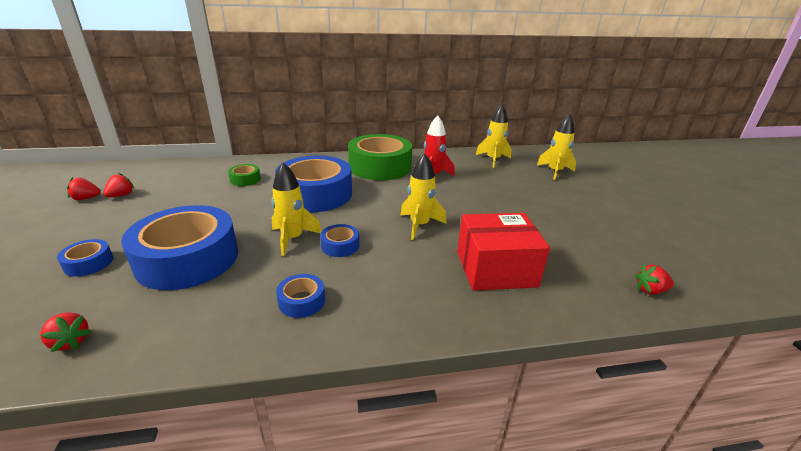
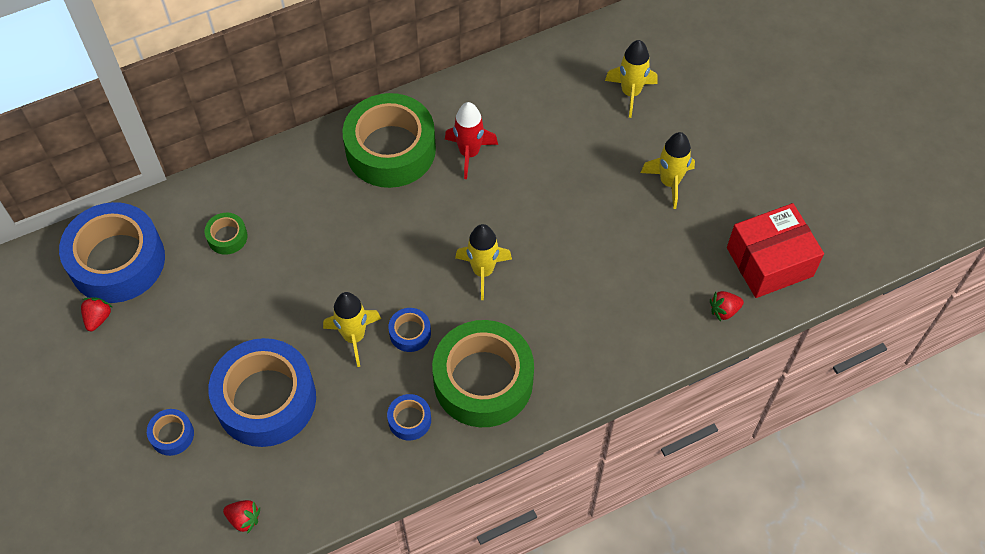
camera: 15 degrees left, 30 degrees up
red strawberry [67,177,101,200] -> none
blue tape [275,156,352,212] -> blue tape moved to [59,202,165,303]
red box [457,213,550,291] -> red box moved to [727,203,824,298]
yellow rocket [476,105,511,168] -> yellow rocket moved to [641,132,695,209]
none -> green tape [432,320,534,427]

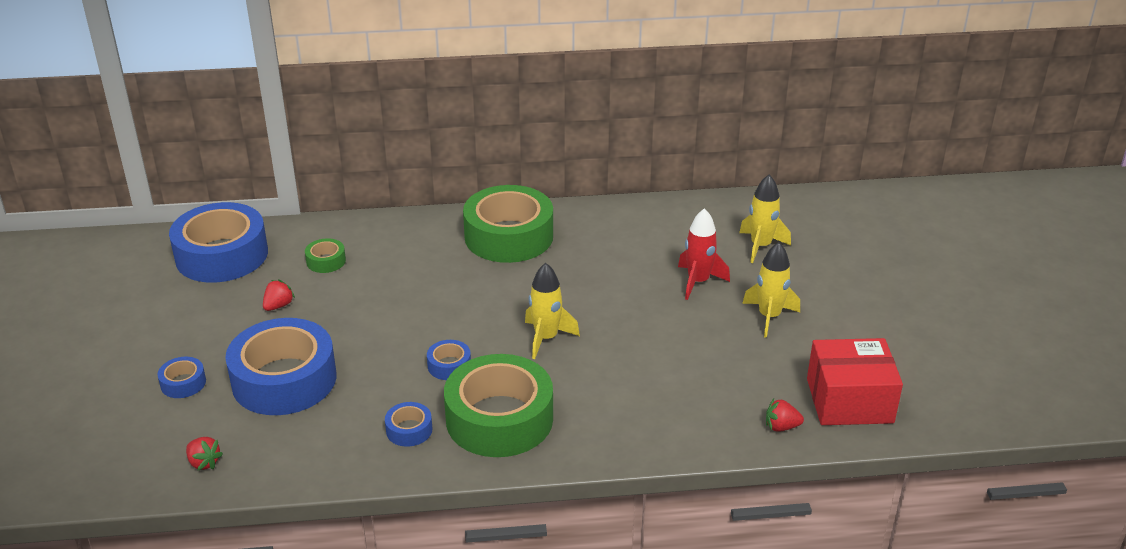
camera: 20 degrees right, 25 degrees down
red strawberry [81,298,112,331] -> red strawberry moved to [263,279,295,311]
yellow rocket [323,292,381,367] -> none
red rocket [445,102,498,179] -> red rocket moved to [678,208,730,300]

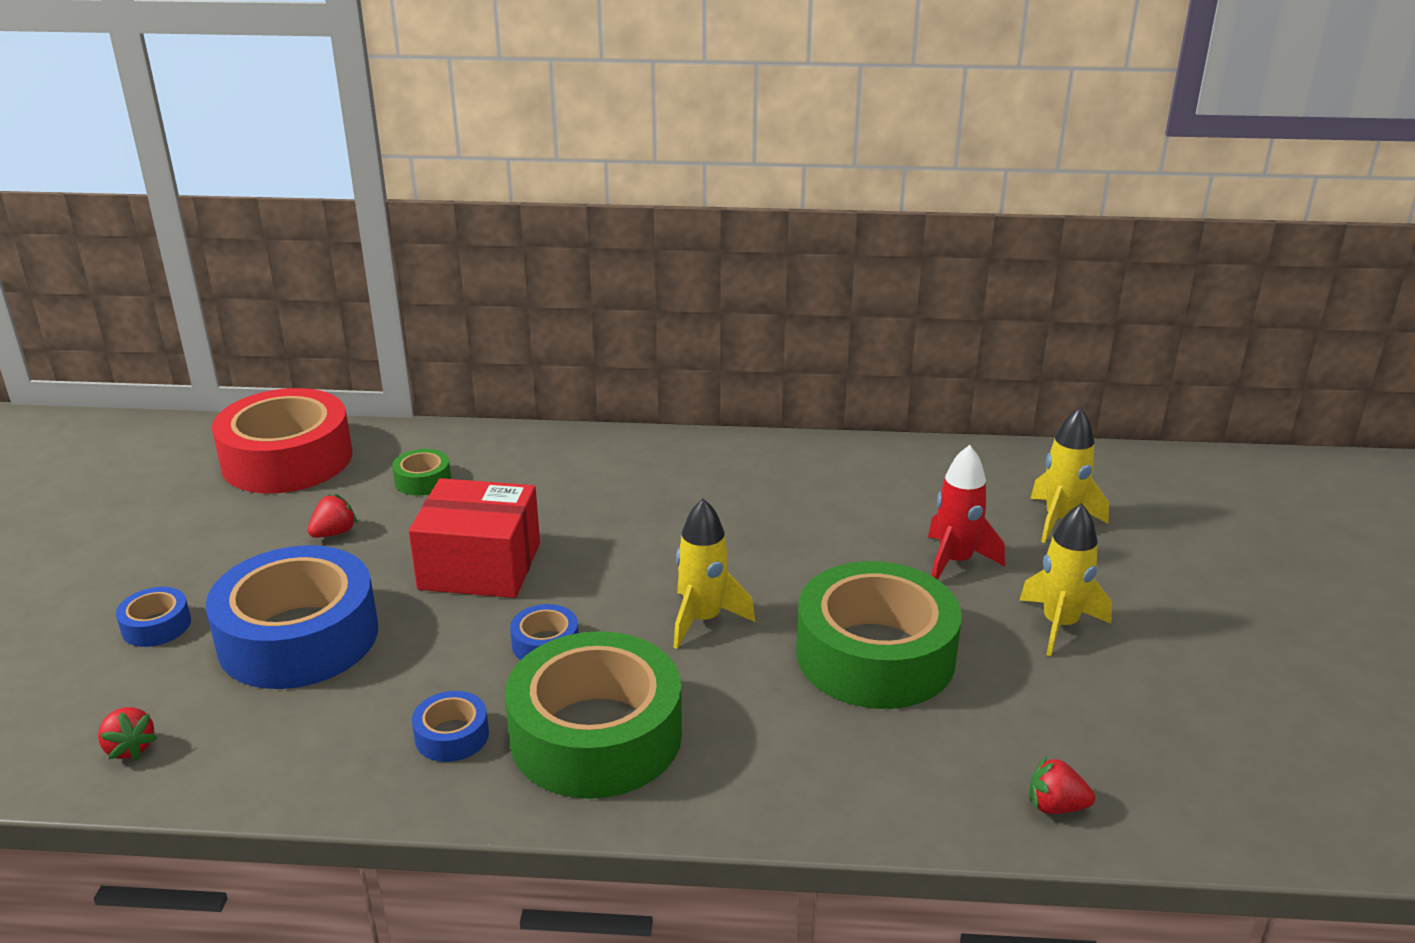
camera: 10 degrees right, 5 degrees down
blue tape [169,202,268,283] -> red tape [212,388,352,493]
green tape [463,185,553,263] -> green tape moved to [796,561,962,709]
red box [807,338,903,425] -> red box moved to [409,478,540,598]

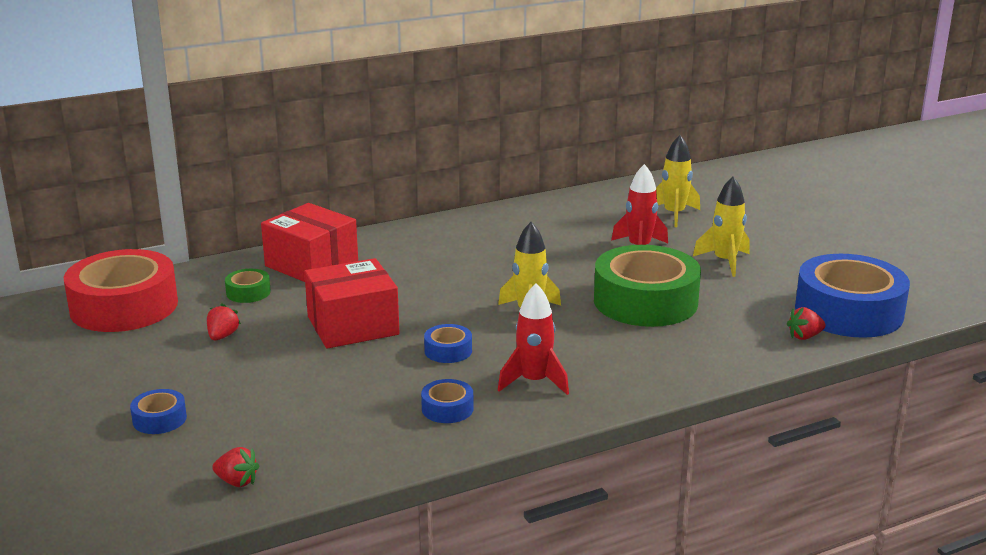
camera: 30 degrees left, 5 degrees down
blue tape [206,545,378,689] -> blue tape moved to [795,254,910,338]
green tape [505,631,682,799] -> red rocket [498,283,569,395]
none -> red box [261,203,358,282]

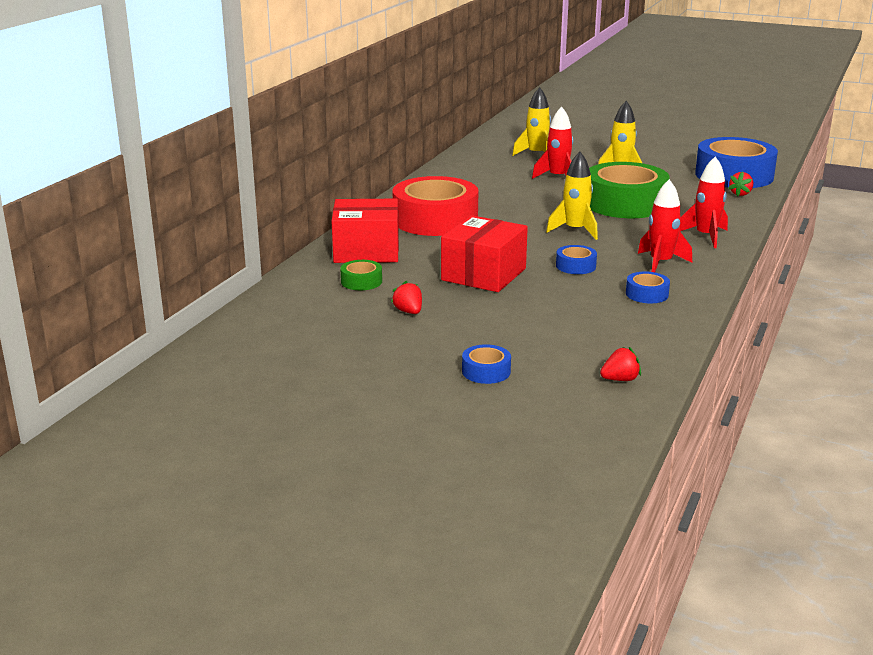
camera: 40 degrees left, 0 degrees up
red tape [63,249,178,332] -> red tape moved to [393,176,478,236]
none -> red rocket [680,156,728,248]

